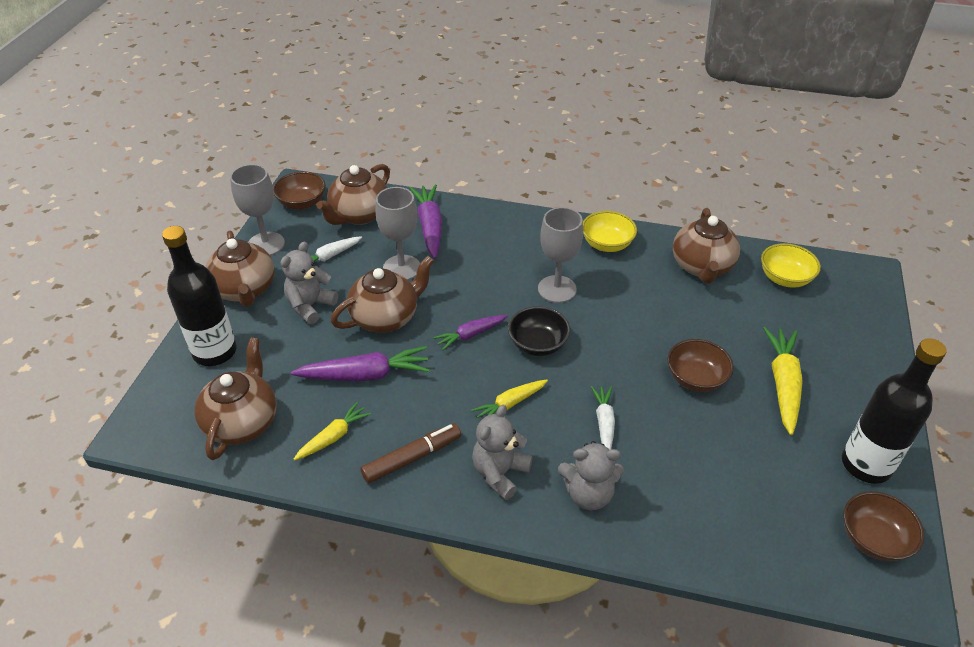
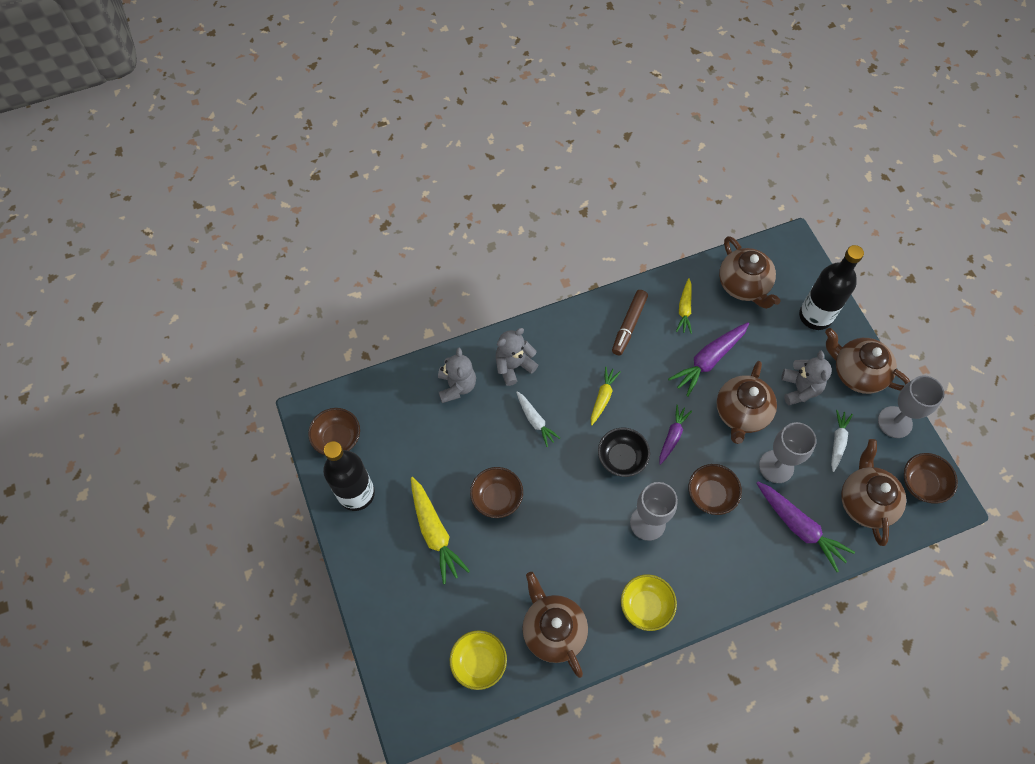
camera: 145 degrees right, 20 degrees up
grey teddy bear [472,405,532,500] -> grey teddy bear moved to [438,348,476,403]
none -> brown bowl [688,464,742,515]

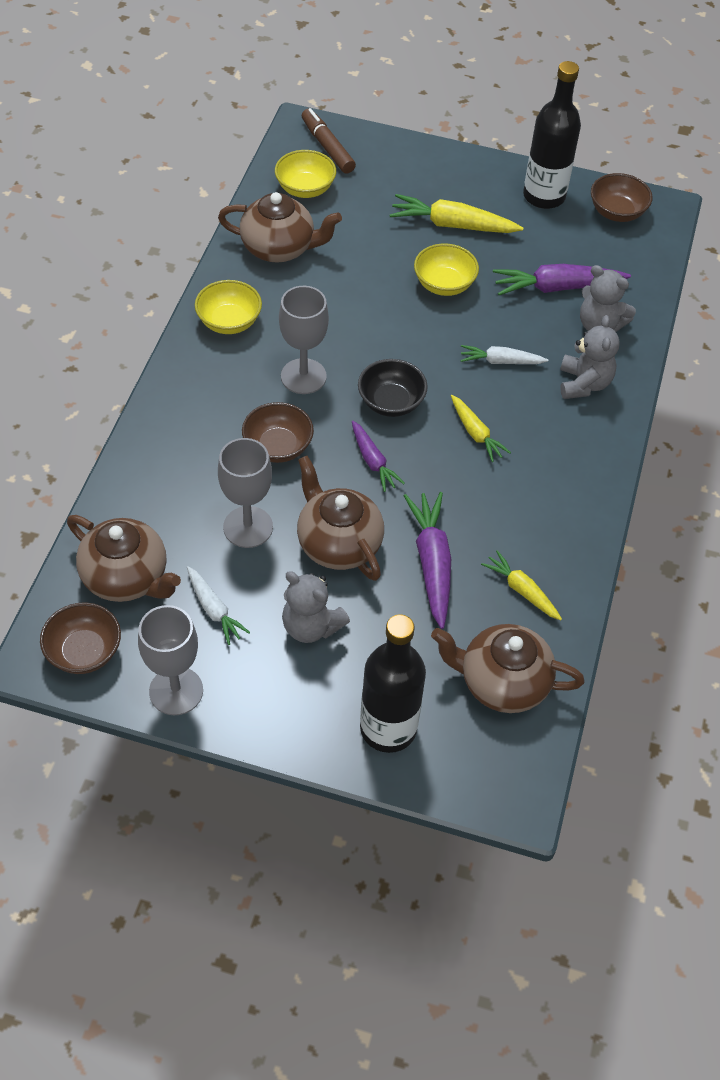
camera: 125 degrees right, 10 degrees down
brown bowl [470,467,523,518] -> yellow bowl [414,243,479,296]
brown marker [612,290,648,355] -> brown marker moved to [302,108,356,174]
purple carrot [756,482,855,572] -> purple carrot moved to [493,264,631,295]
brown teapot [825,328,910,394] -> none

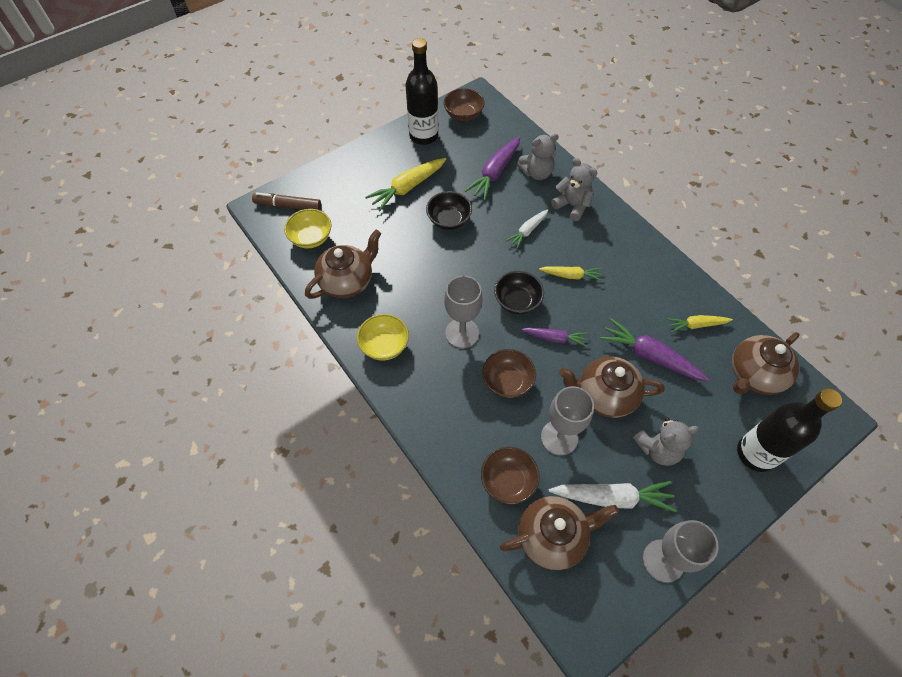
camera: 50 degrees left, 5 degrees up
brown bowl [40,602,121,674] -> brown bowl moved to [481,447,540,504]
white carrot [187,566,250,645] -> white carrot [549,481,677,512], size x1.64
yellow bowl [414,243,479,296] -> black bowl [426,191,472,230]

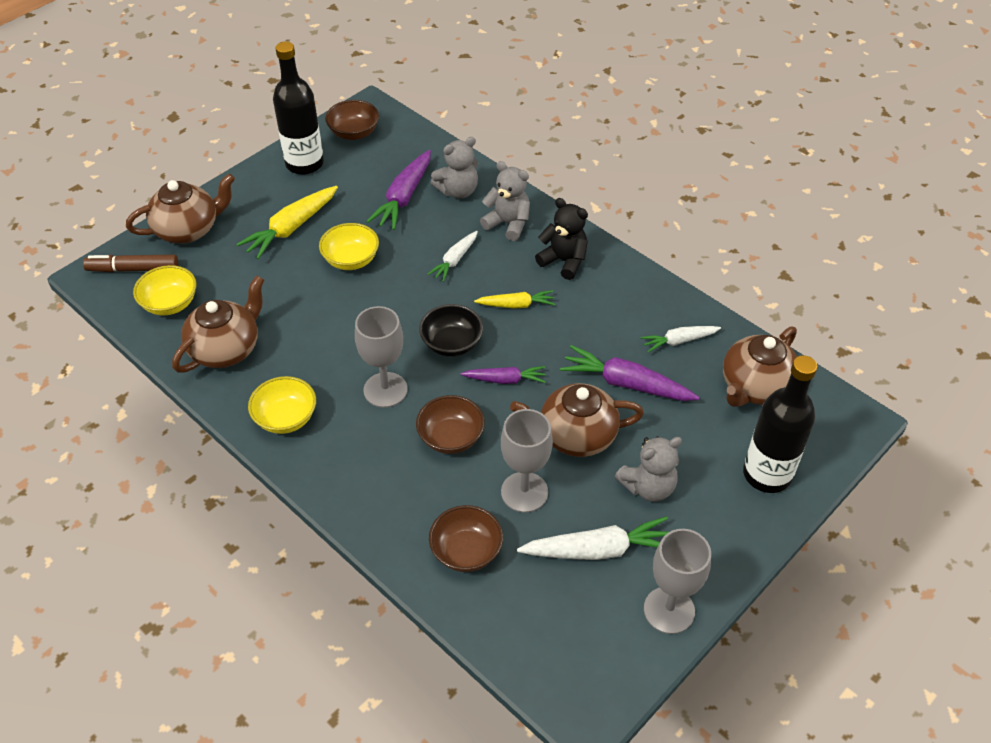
camera: 10 degrees left, 10 degrees down
black bowl [426,191,472,230] -> yellow bowl [319,223,379,270]
brown teapot [500,496,619,570] -> brown teapot moved to [126,173,235,244]
yellow carrot [666,315,733,333] -> white carrot [641,326,721,352]
none -> black teddy bear [535,198,588,280]

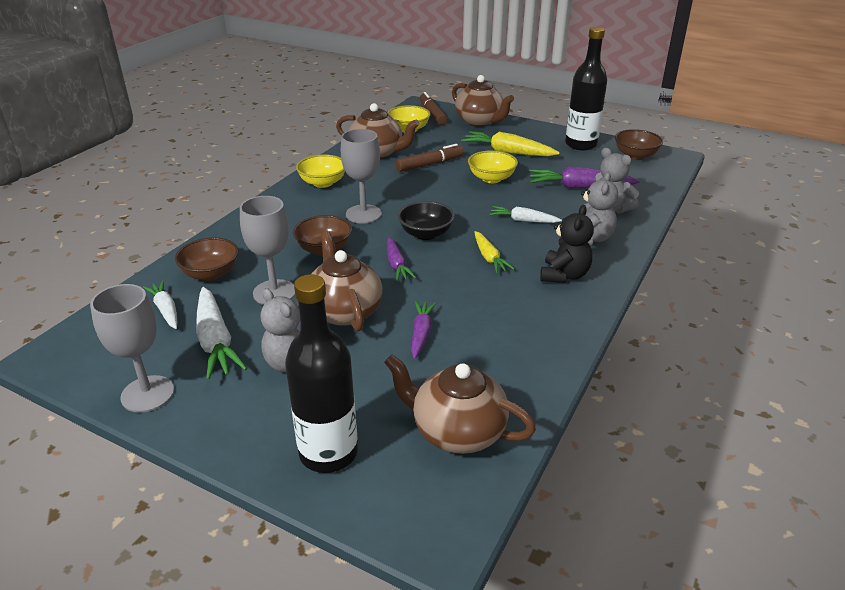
camera: 75 degrees right, 15 degrees down
purple carrot [560,345,699,401] -> purple carrot [411,301,436,359], size x0.61
white carrot [641,326,721,352] -> white carrot moved to [143,281,177,329]
none -> brown marker [395,144,463,172]

